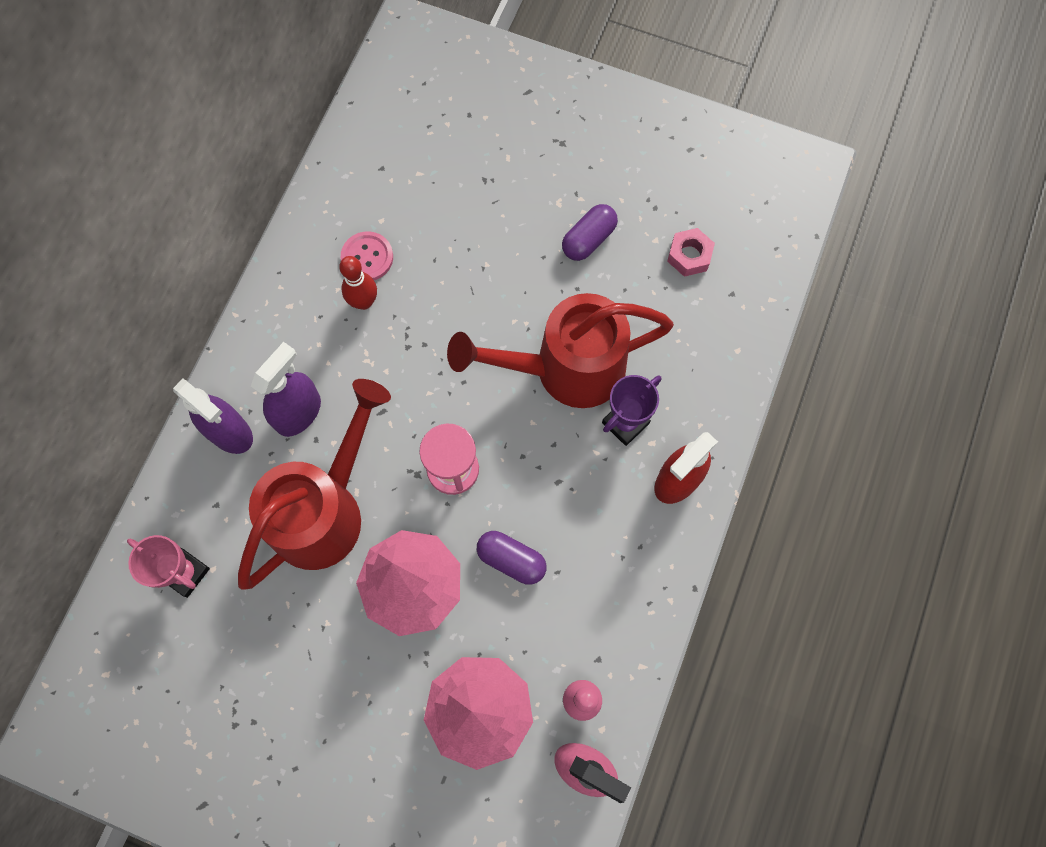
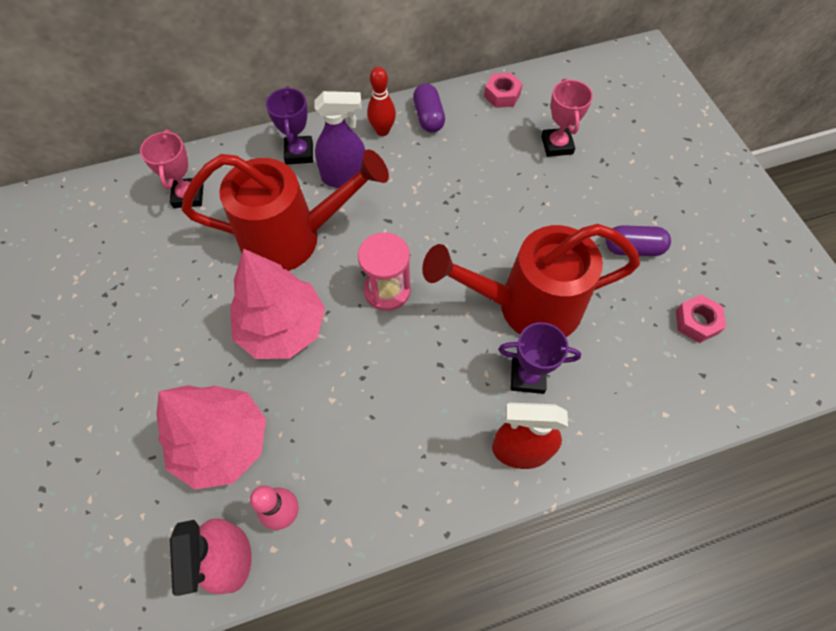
camera: 50 degrees right, 10 degrees down
purple spray bottle [173,378,253,454] -> purple trophy [266,86,313,165]
red bowling pin [339,256,377,310] -> red bowling pin moved to [367,67,396,136]
pink button [341,231,393,280] -> none
red watering can [447,293,674,408] -> red watering can turned 45 degrees counterclockwise [422,224,640,337]
purple capsule [477,531,547,585] -> purple capsule moved to [413,83,445,132]
none -> pink nut [484,73,523,108]
none -> pink trophy [541,78,593,157]

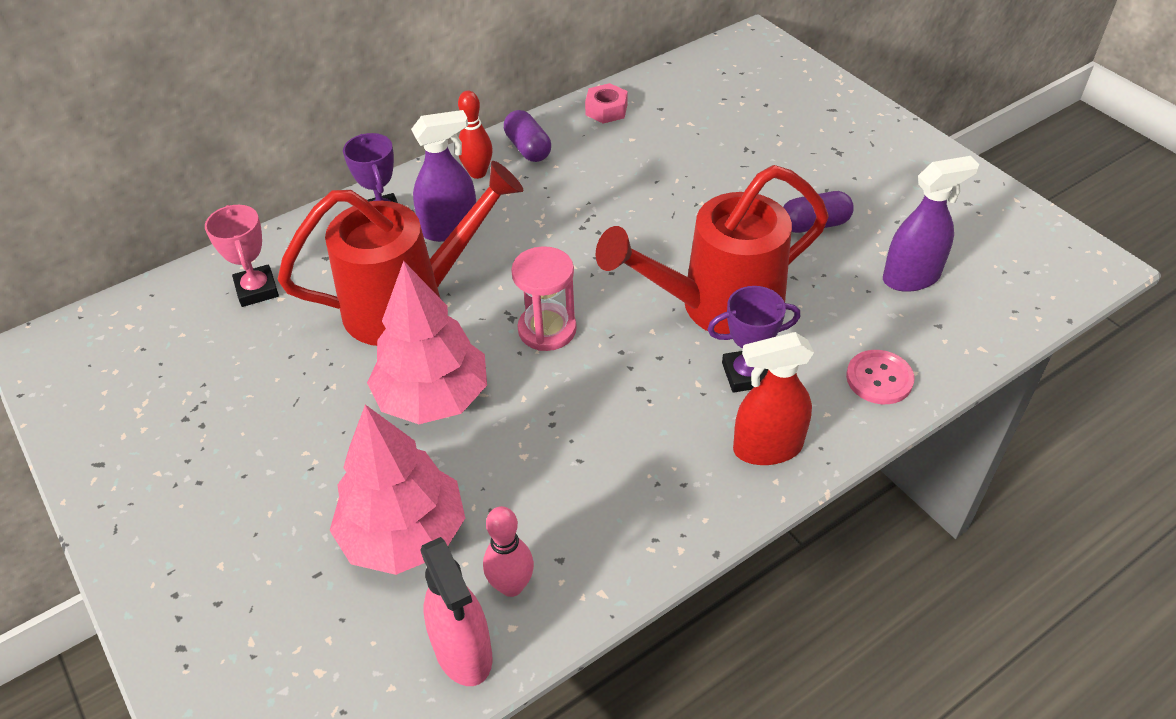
camera: 15 degrees left, 15 degrees down
pink trophy [541,78,593,157] -> none
pink nut [676,295,726,343] -> purple spray bottle [883,156,979,292]
none -> pink button [846,350,914,404]

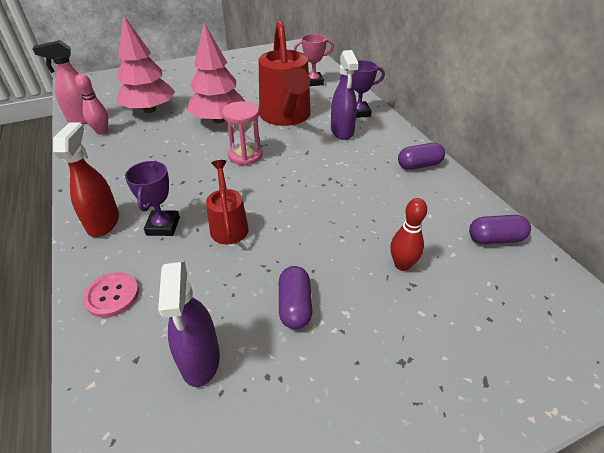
camera: 100 degrees right, 5 degrees down
red bowling pin [458,91,493,179] -> red bowling pin moved to [390,198,427,271]
pink nut [585,83,628,124] -> none
red watering can [596,165,829,334] -> red watering can [206,160,248,244], size x0.53
none -> purple capsule [469,215,531,244]

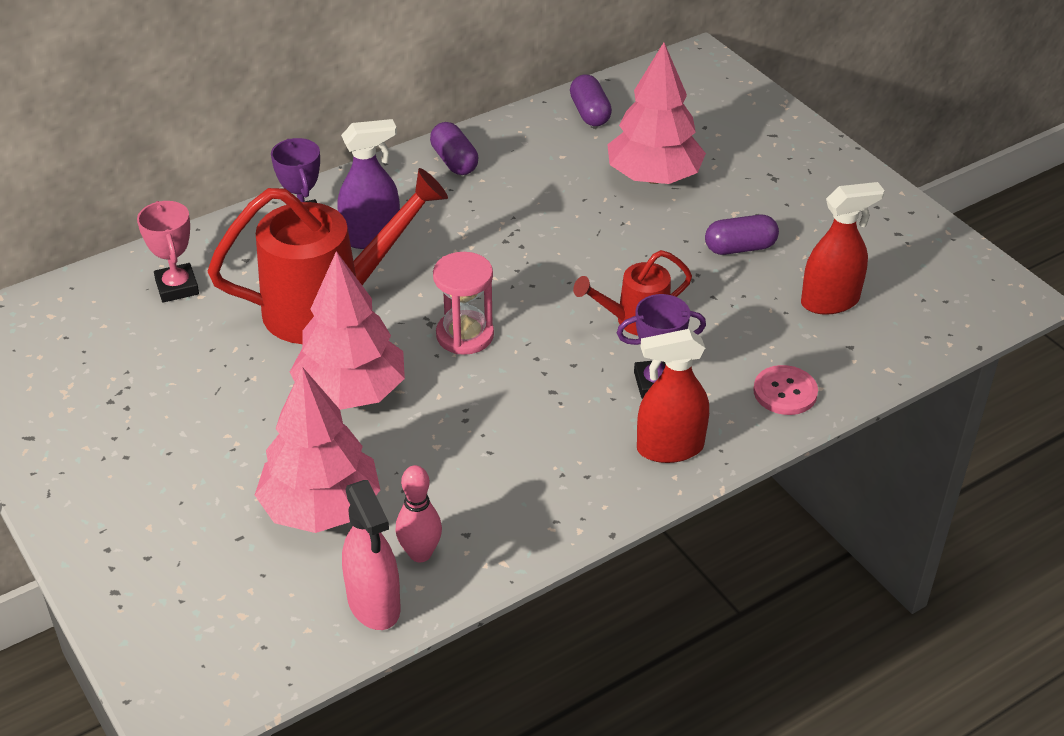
camera: 100 degrees left, 0 degrees up
purple spray bottle [158,261,220,387] -> red spray bottle [801,182,884,315]
red bowling pin [390,198,427,271] -> pink tree [607,42,706,184]

